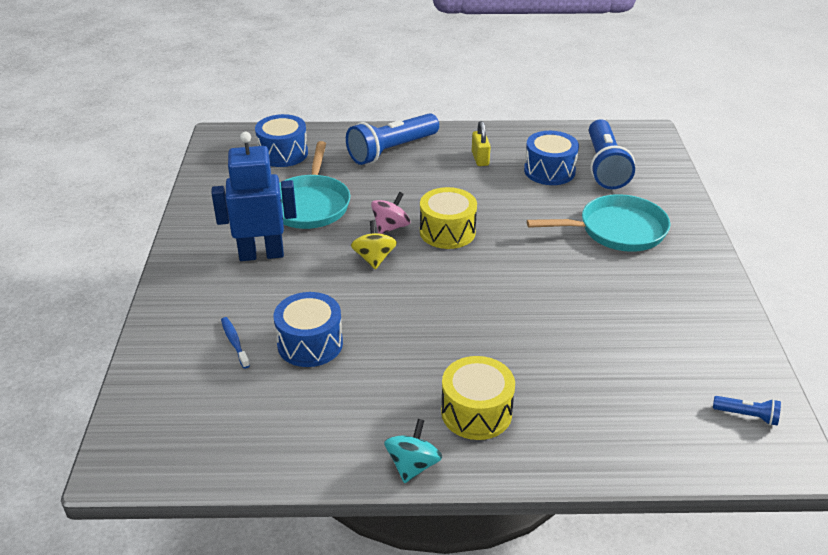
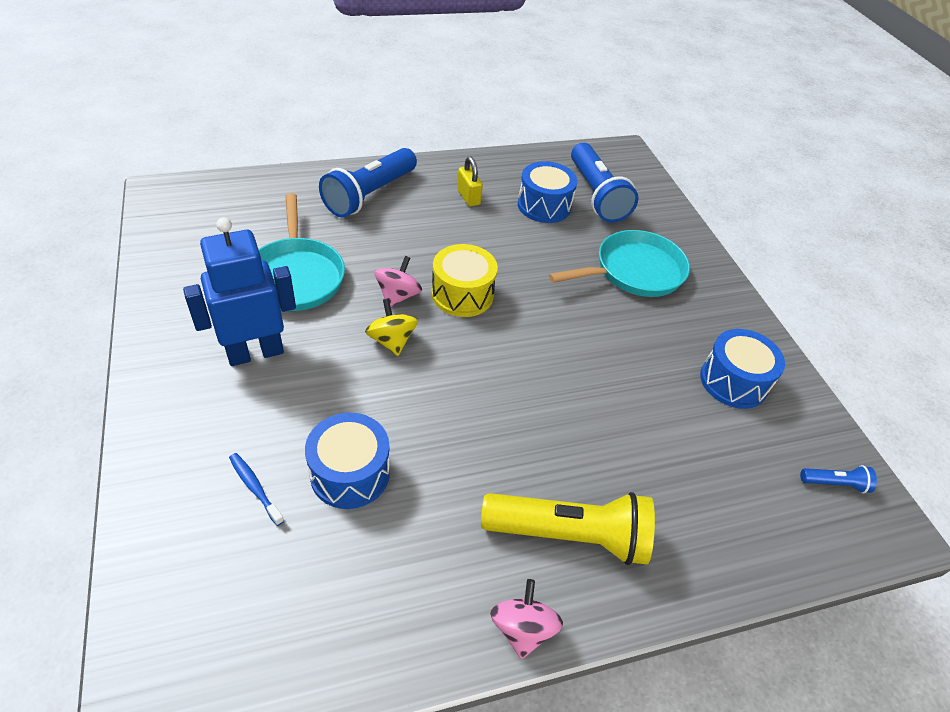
camera: 20 degrees left, 10 degrees up
blue drum [255,114,308,167] -> blue drum moved to [700,329,785,409]
turquoise spinning top [384,419,442,483] -> pink spinning top [490,579,563,659]
yellow drum [441,356,515,440] -> yellow flashlight [481,492,655,565]

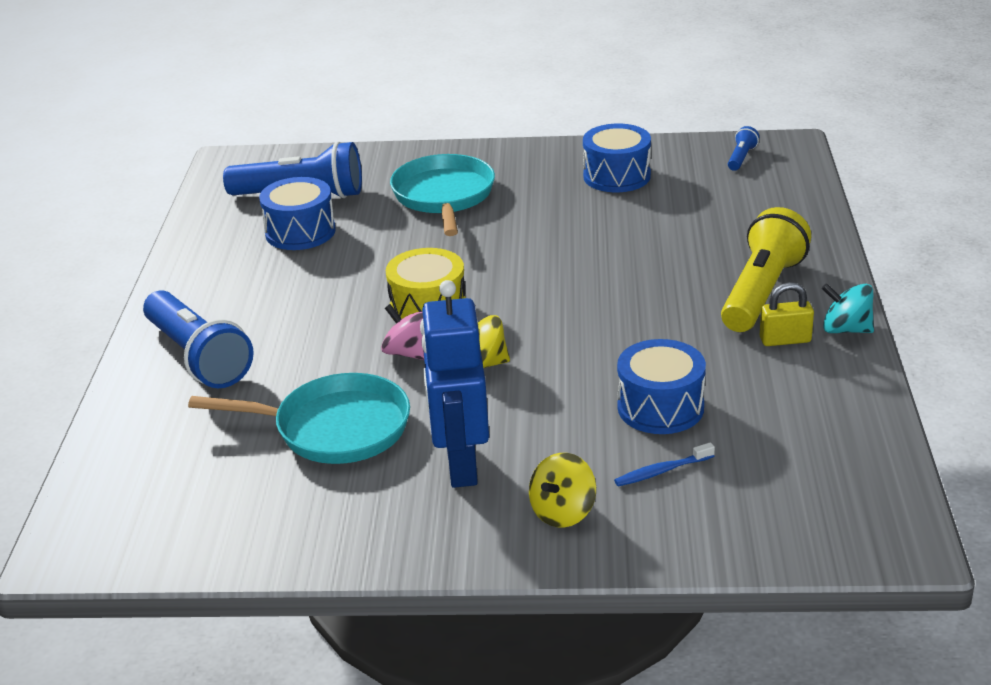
camera: 65 degrees left, 15 degrees down
yellow padlock [457,156,483,207] -> yellow padlock moved to [760,282,814,346]
pink spinning top [490,579,563,659] -> turquoise spinning top [822,283,874,333]
none -> yellow spinning top [529,453,596,528]

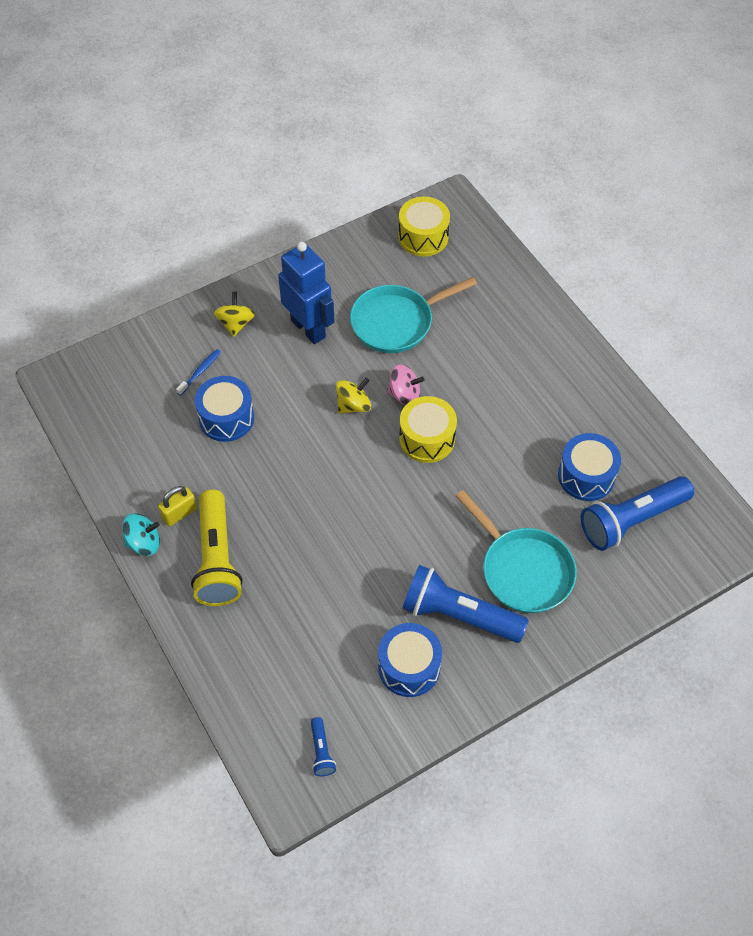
camera: 145 degrees right, 25 degrees up
blue flashlight [143,290,254,388] -> blue flashlight moved to [402,565,529,643]
none -> yellow drum [398,196,450,257]

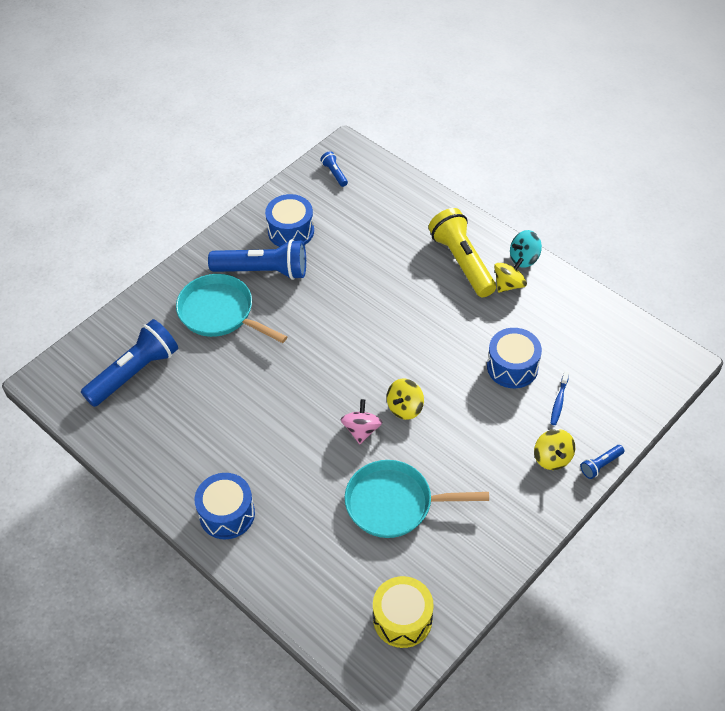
camera: 165 degrees right, 5 degrees down
yellow padlock [158,486,197,526] -> yellow spinning top [494,257,527,293]
blue robot [278,242,335,344] -> none
turquoise pan [350,277,477,353] -> turquoise pan turned 135 degrees counterclockwise [345,460,489,538]
pink spinning top [387,364,424,405] -> pink spinning top turned 105 degrees clockwise [341,399,382,444]
yellow drum [399,396,457,463] -> none
blue drum [558,433,621,501] -> blue drum moved to [195,473,255,539]
none -> blue flashlight [580,445,624,479]

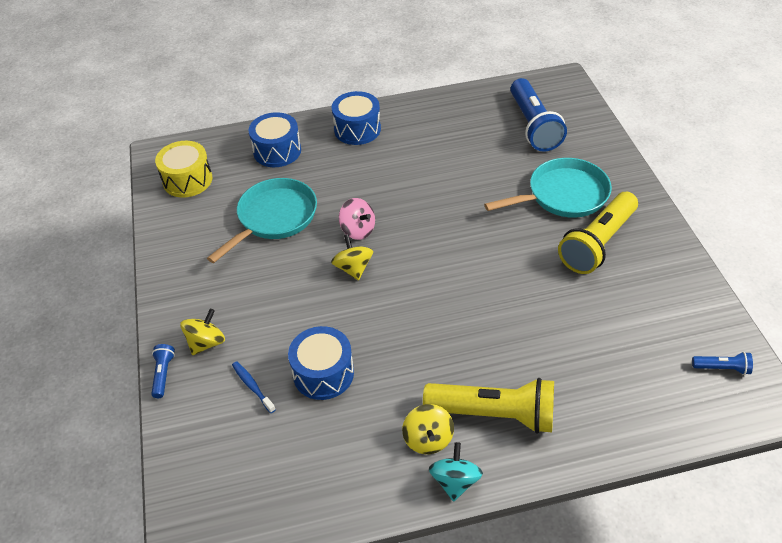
camera: 125 degrees right, 5 degrees down
blue flashlight [208,239,306,280] -> yellow flashlight [558,192,638,274]
blue drum [265,194,314,247] -> blue drum moved to [249,112,301,167]
yellow spinning top [534,429,575,470] -> yellow spinning top turned 105 degrees clockwise [180,309,225,355]

